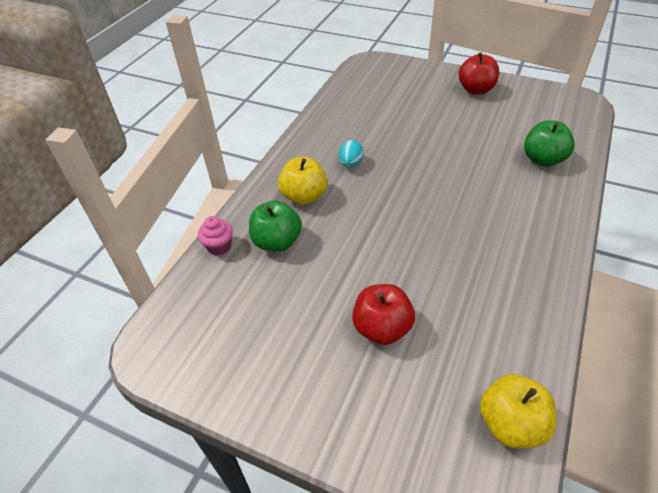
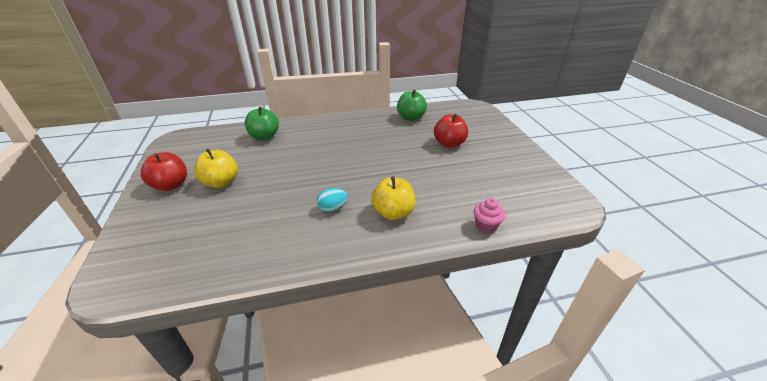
camera: 130 degrees left, 10 degrees down
green apple [249,200,302,252] -> green apple moved to [397,89,427,121]
yellow apple [480,374,556,448] -> yellow apple moved to [194,149,238,188]

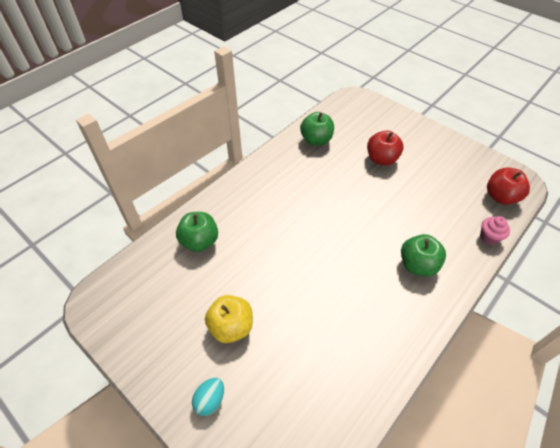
camera: 35 degrees left, 15 degrees up
red apple [141,152,187,191] -> red apple moved to [487,167,530,205]
turquoise egg [317,188,347,212] -> turquoise egg moved to [192,378,224,416]
yellow apple [371,176,415,220] -> green apple [401,234,446,277]

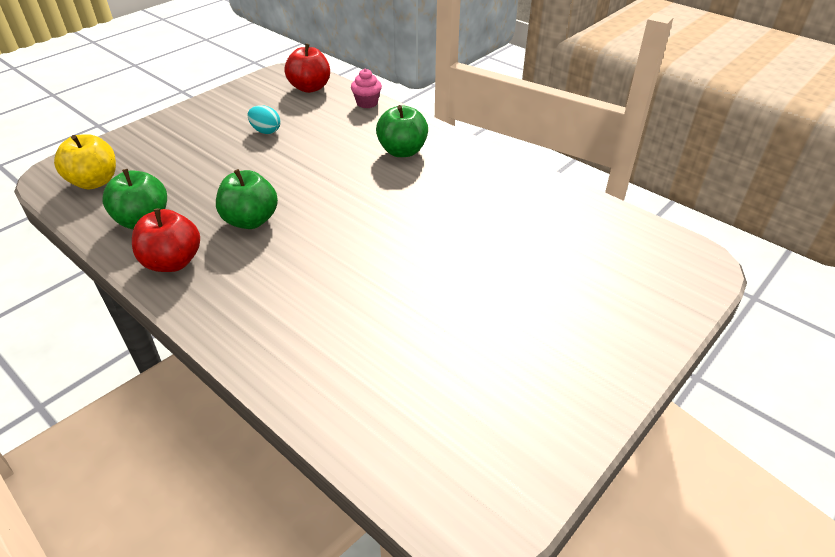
camera: 90 degrees left, 10 degrees down
green apple [176,212,218,252] -> green apple moved to [216,169,278,229]
turquoise egg [192,378,224,416] -> turquoise egg moved to [247,105,281,134]
yellow apple [205,295,253,343] -> yellow apple moved to [54,134,116,189]
red apple [367,131,403,166] -> red apple moved to [132,208,200,272]

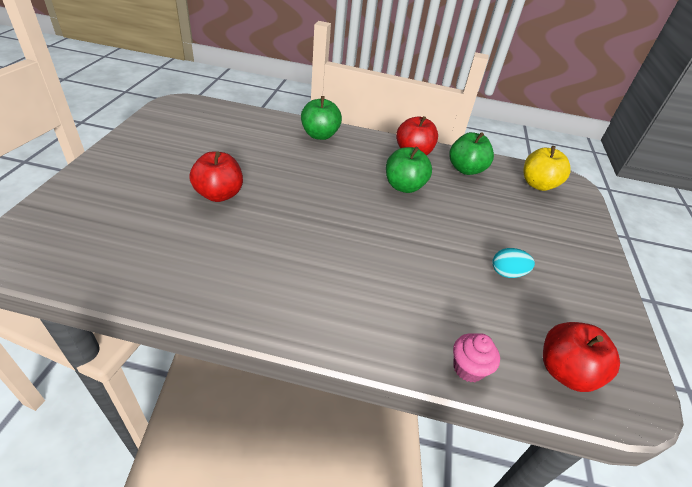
camera: 145 degrees right, 0 degrees up
green apple [376,105,428,157] -> green apple moved to [301,96,342,140]
none -> red apple [189,152,243,202]

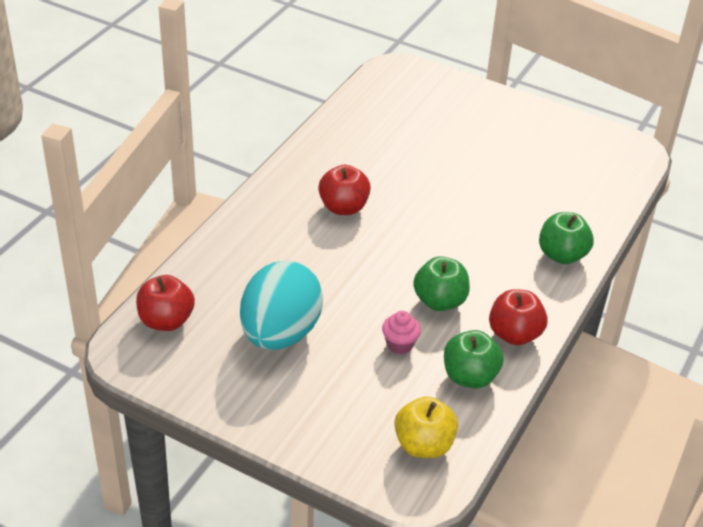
camera: 110 degrees right, 0 degrees up
red apple [189,152,243,202] -> red apple moved to [318,165,371,215]
pink cupcake [453,333,500,382] -> pink cupcake moved to [382,311,421,354]
turquoise egg [492,248,535,278] -> turquoise egg [240,261,323,350], size x2.49

